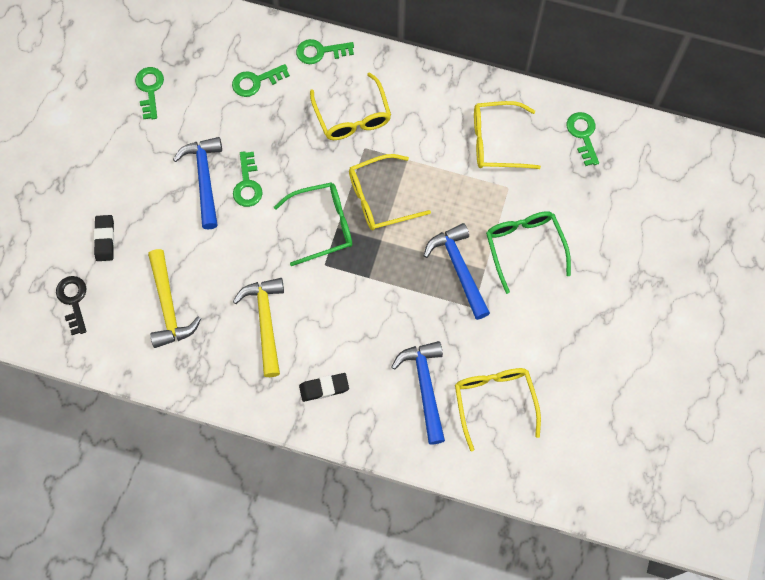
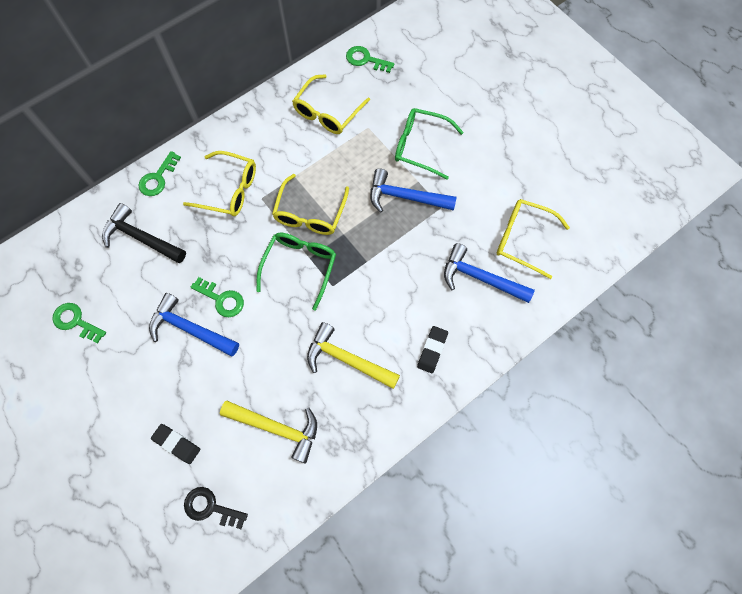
camera: 55 degrees left, 0 degrees up
green key [232,64,290,97] -> black hammer [102,203,186,263]

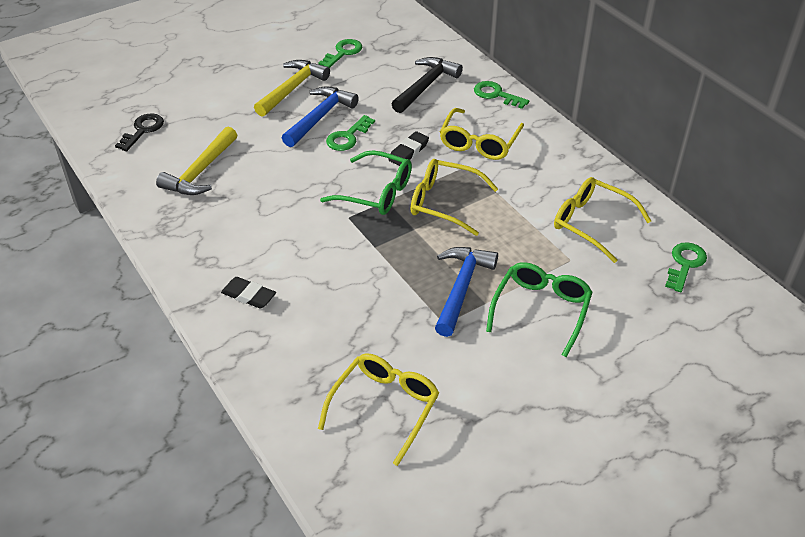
camera: 95 degrees right, 25 degrees down
black eraser [151,424,200,464] -> black eraser moved to [388,131,429,166]
yellow hammer [307,322,400,389] -> yellow hammer moved to [254,60,330,117]
blue hammer [444,243,535,303] -> none

